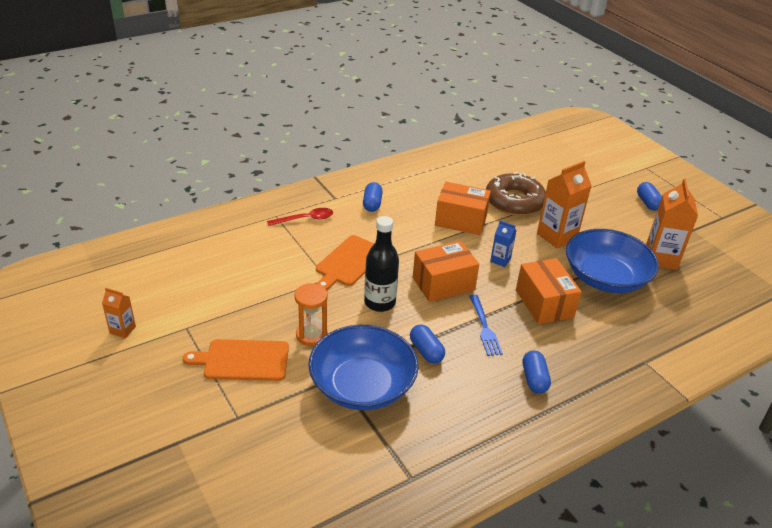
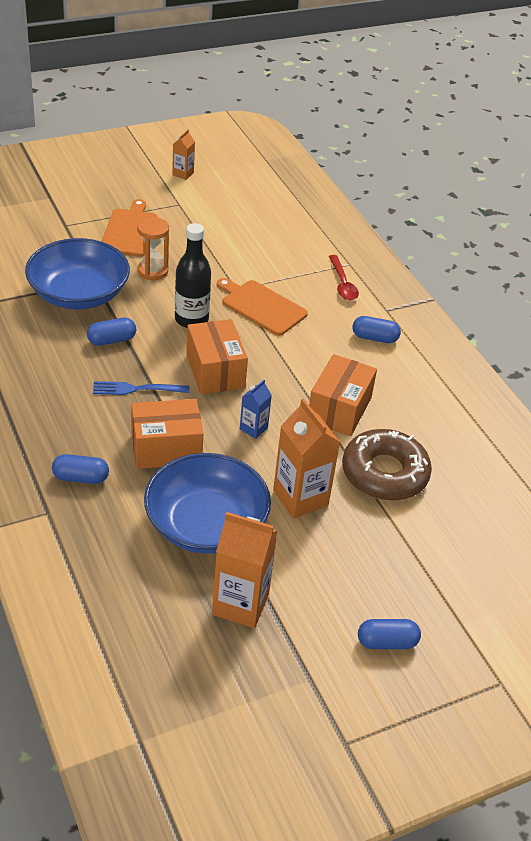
camera: 95 degrees right, 5 degrees up
blue capsule [523,351,551,394] -> blue capsule moved to [52,454,109,484]

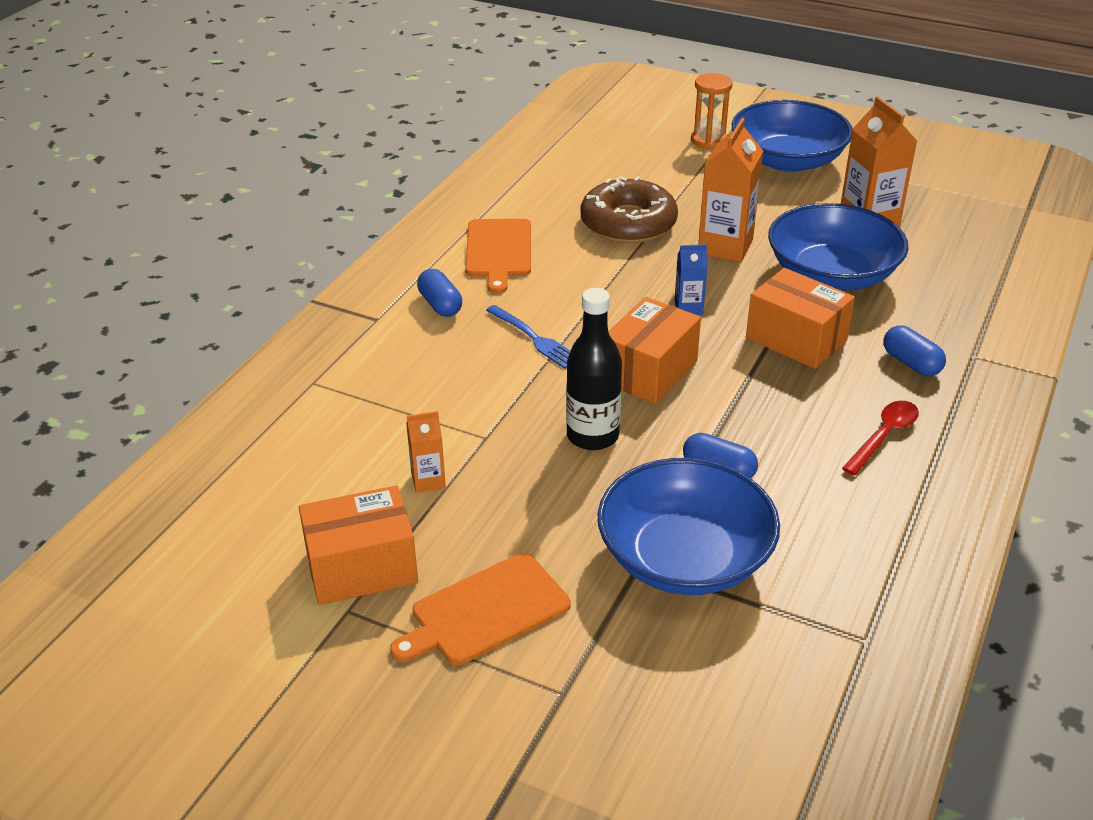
camera: 125 degrees left, 5 degrees down
blue fork [93,381,190,395] -> blue fork moved to [486,305,570,369]
orange hourglass [137,217,169,280] -> orange hourglass moved to [691,73,733,149]
orange carton [172,130,195,180] -> orange carton moved to [406,411,446,493]
orange cutting board [217,278,308,336] -> orange cutting board moved to [465,219,531,294]
orange box [309,354,377,436] -> orange box moved to [299,485,418,605]
red spoon [329,255,359,300] -> red spoon moved to [842,401,919,475]
blue capsule [358,619,421,649] -> blue bowl [731,100,852,172]

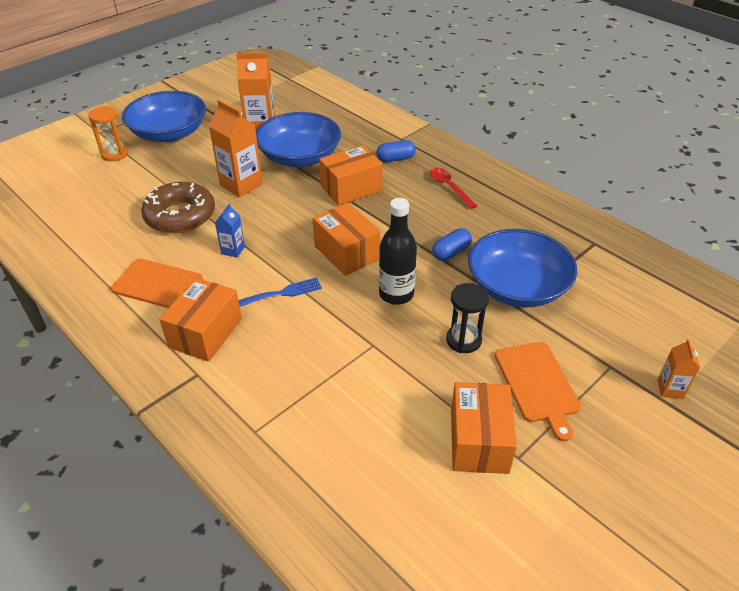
camera: 70 degrees left, 5 degrees up
orange carton [406,411,446,493] -> orange carton moved to [657,339,700,399]
blue capsule [417,269,462,317] -> orange box [159,278,242,362]
blue carton [674,244,708,315] -> blue carton moved to [215,203,245,258]
none -> black hourglass [446,283,489,353]

